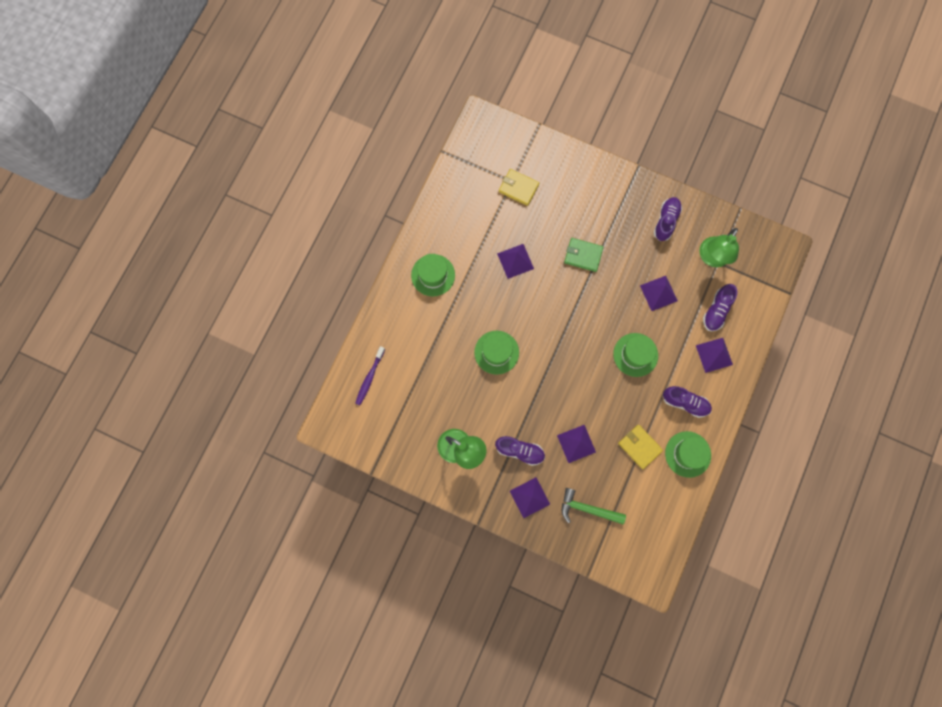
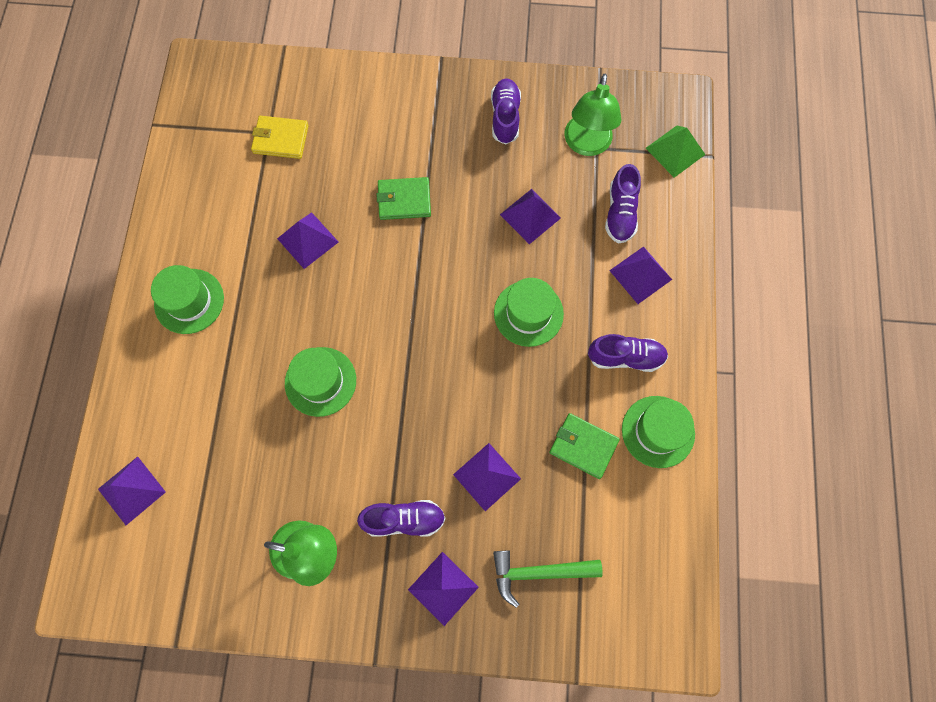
camera: 20 degrees left, 5 degrees down
purple toothbrush [355,346,385,405] -> purple pyramid [98,456,166,525]
yellow wallet [618,425,663,469] -> green wallet [549,413,620,479]
none -> green pyramid [646,126,705,178]

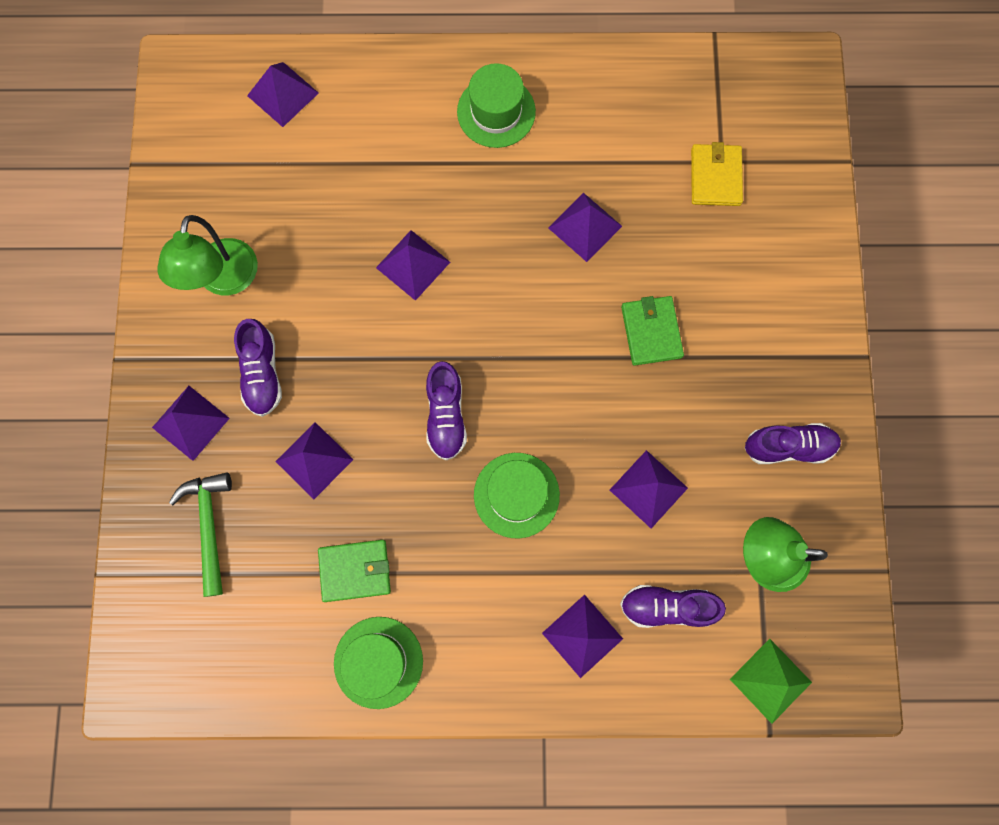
camera: 85 degrees right, 5 degrees up
green hat [285,347,356,417] -> purple pyramid [376,230,450,301]
green wallet [549,413,620,479] -> green wallet turned 60 degrees clockwise [318,540,391,602]
purple shoe [588,334,668,372] -> purple shoe moved to [426,361,467,460]

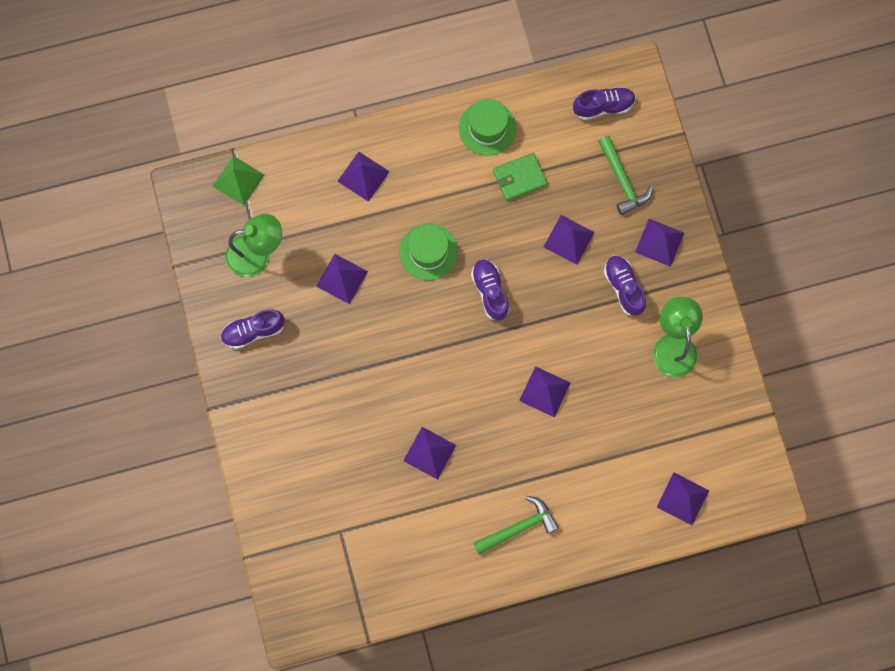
camera: 165 degrees right, 0 degrees up
green hat [457,63,536,148] -> green hammer [473,496,559,555]
purple shoe [620,585,726,628] -> purple shoe moved to [573,87,636,120]
green wallet [621,296,684,366] -> none
yellow wallet [691,142,743,206] -> none

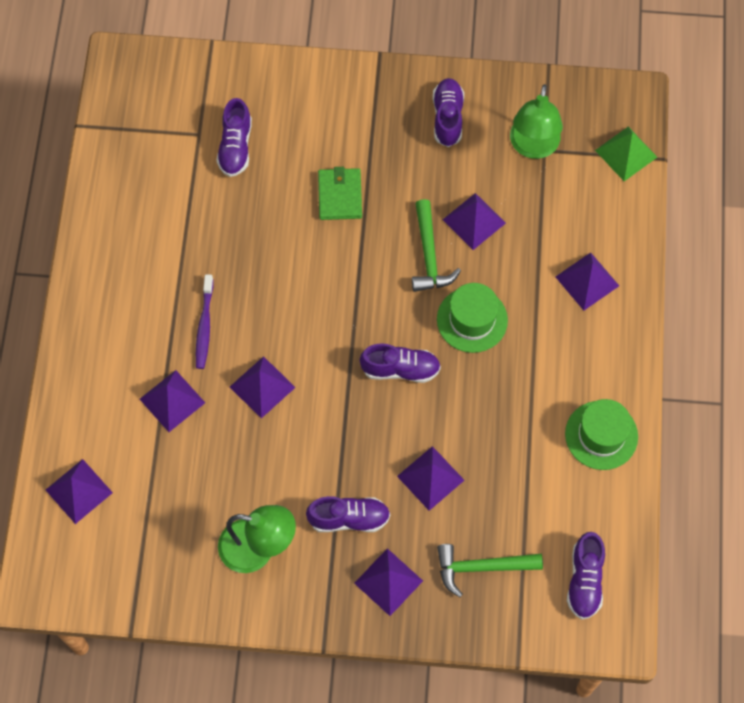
camera: 110 degrees right, 10 degrees down
purple pyramid [403,427,456,480] -> purple pyramid moved to [140,370,205,432]
green hammer [473,496,559,555] -> green hammer moved to [412,199,461,292]
green wallet [493,153,547,201] -> green wallet moved to [318,167,362,220]
none -> purple toothbrush [196,274,214,369]
none -> purple shoe [217,98,252,177]

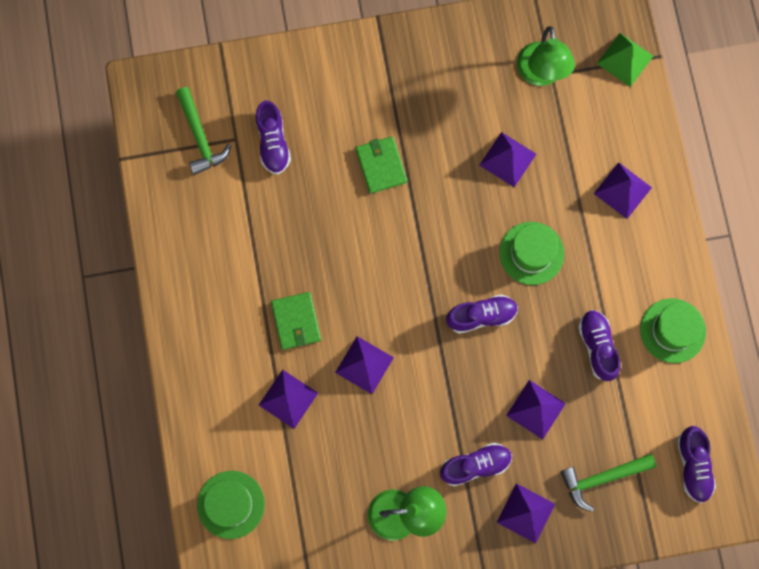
camera: 15 degrees left, 10 degrees up
purple pyramid [46,459,113,524] -> green hat [197,471,265,539]
purple toothbrush [196,274,214,369] -> green wallet [271,292,321,350]
green hammer [412,199,461,292] -> green hammer moved to [176,87,231,175]
purple shoe [433,78,464,147] -> purple shoe moved to [578,310,620,381]

